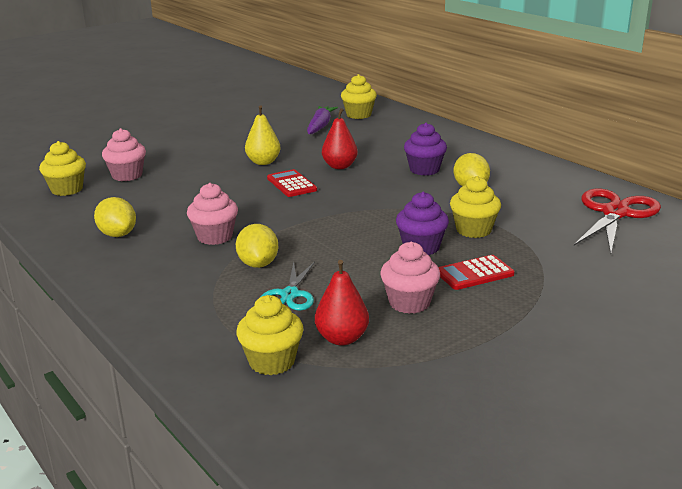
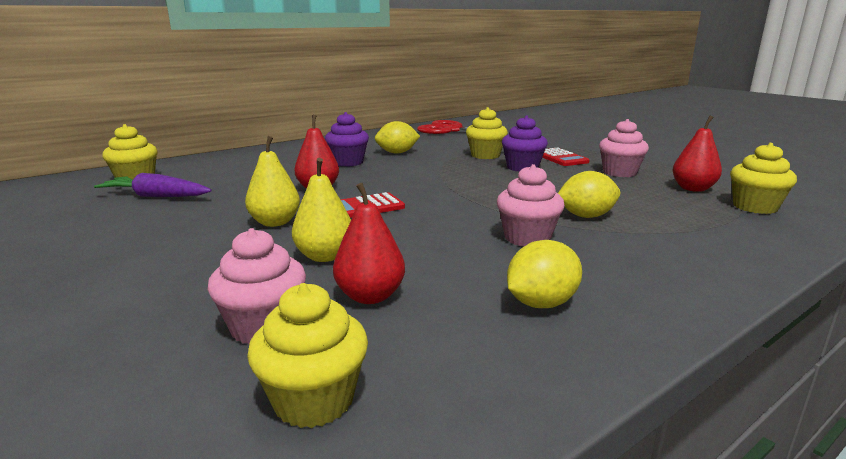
camera: 90 degrees left, 5 degrees down
turquoise scissors [261,262,315,311] -> none
none -> yellow pear [292,158,351,262]
none -> red pear [333,183,405,304]

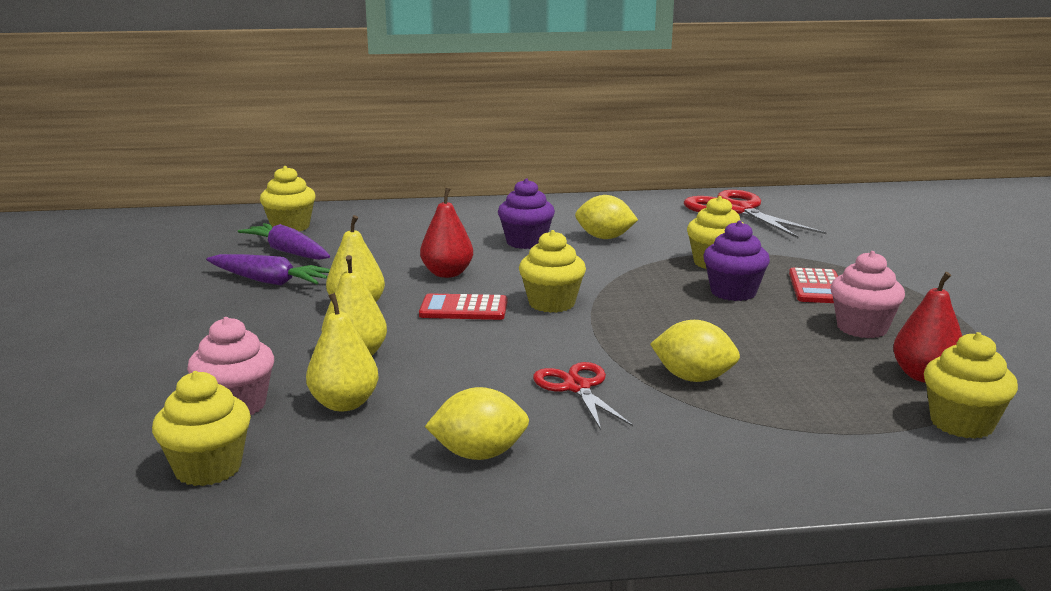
camera: 30 degrees right, 0 degrees up
red pear [333,183,405,304] -> yellow pear [306,293,379,411]
pink cupcake [497,164,565,246] -> red scissors [533,362,633,430]
none -> purple carrot [206,254,330,286]
none -> yellow cupcake [519,230,586,313]

